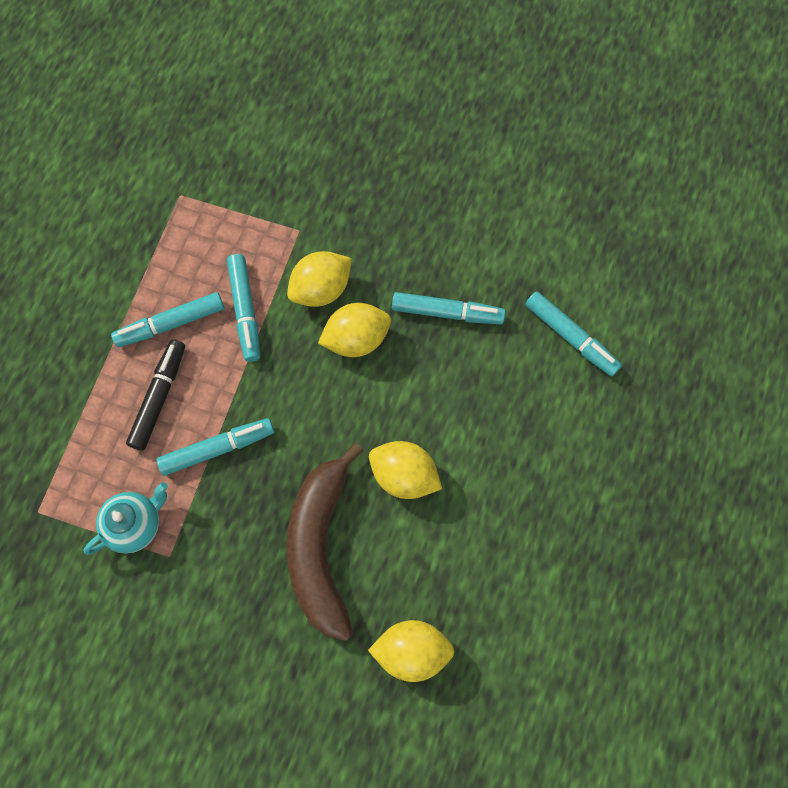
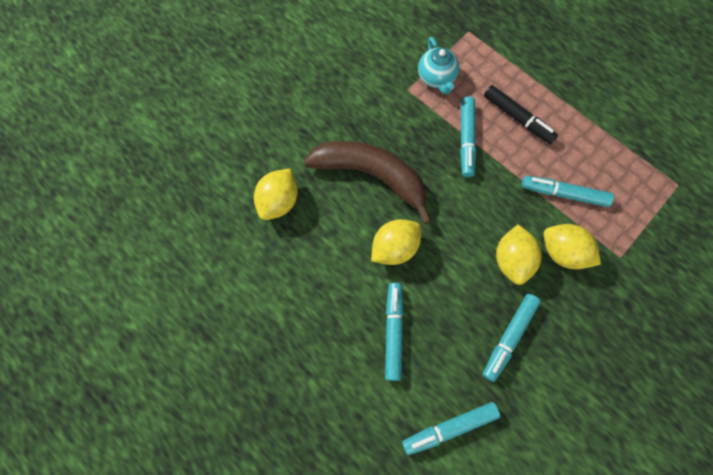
camera: 115 degrees right, 0 degrees up
turquoise marker [111,292,224,347] -> turquoise marker moved to [385,283,403,381]
yellow lemon [287,251,352,307] -> yellow lemon turned 45 degrees counterclockwise [544,224,601,269]

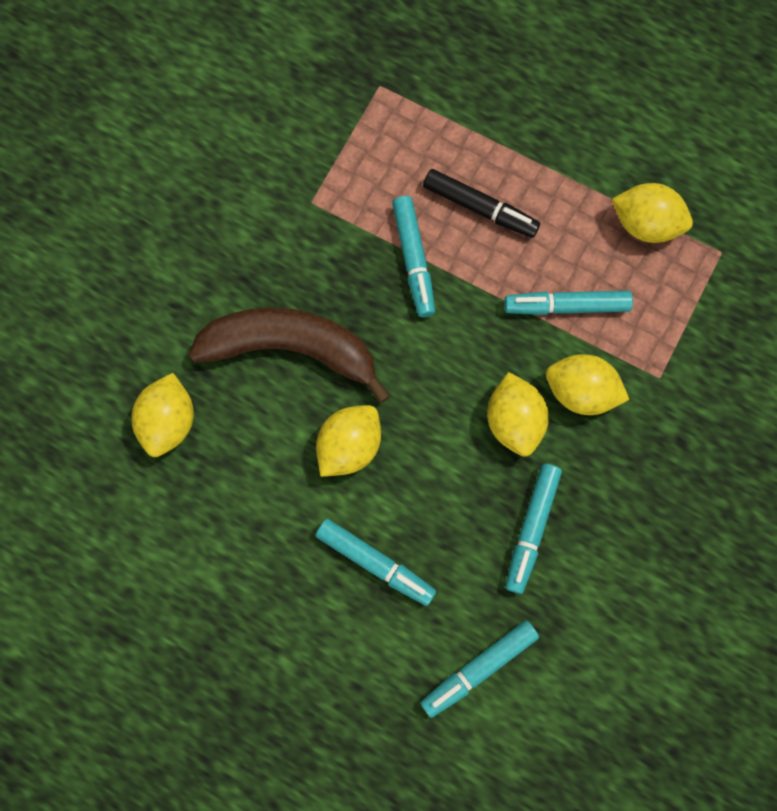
camera: 15 degrees left, 5 degrees up
turquoise marker [385,283,403,381] -> turquoise marker turned 135 degrees clockwise [315,519,436,606]
turquoise teapot [418,37,459,94] -> none
none -> yellow lemon [612,183,693,243]

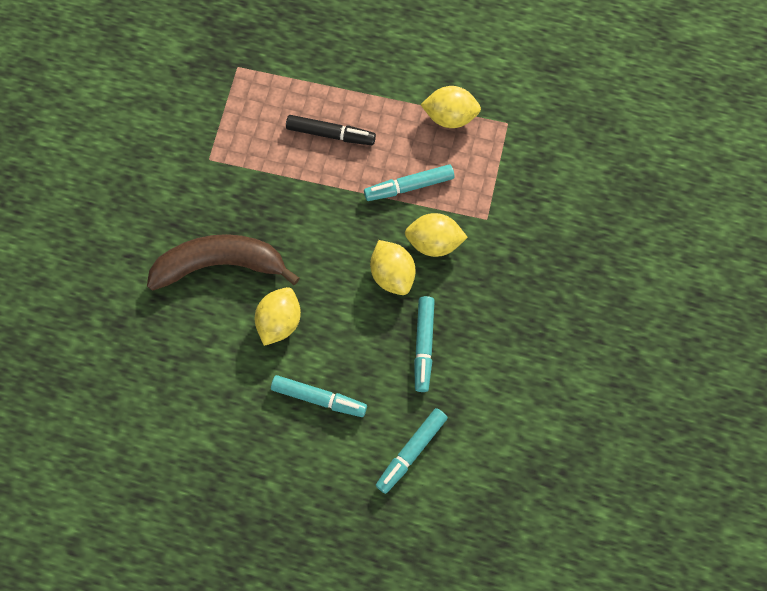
camera: 15 degrees left, 5 degrees down
yellow lemon [131,373,194,457] -> none
turquoise marker [392,196,435,317] -> none

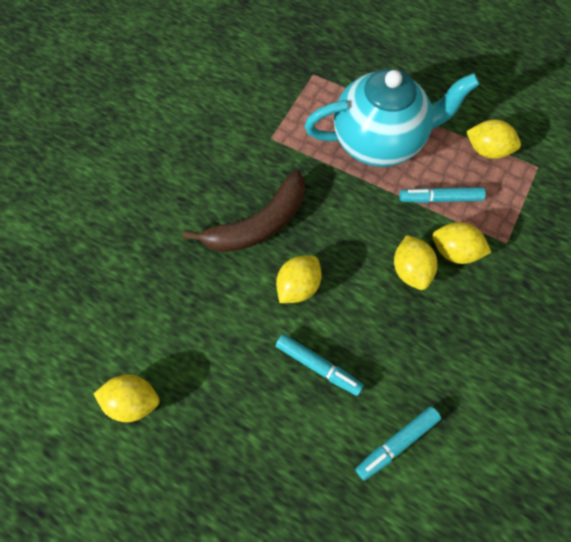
camera: 15 degrees right, 5 degrees down
brown banana [147,234,300,291] -> brown banana turned 135 degrees clockwise [182,170,305,252]
black marker [286,115,376,145] -> turquoise teapot [304,69,480,167]
turquoise marker [414,296,435,392] -> none
none -> yellow lemon [94,374,159,422]

